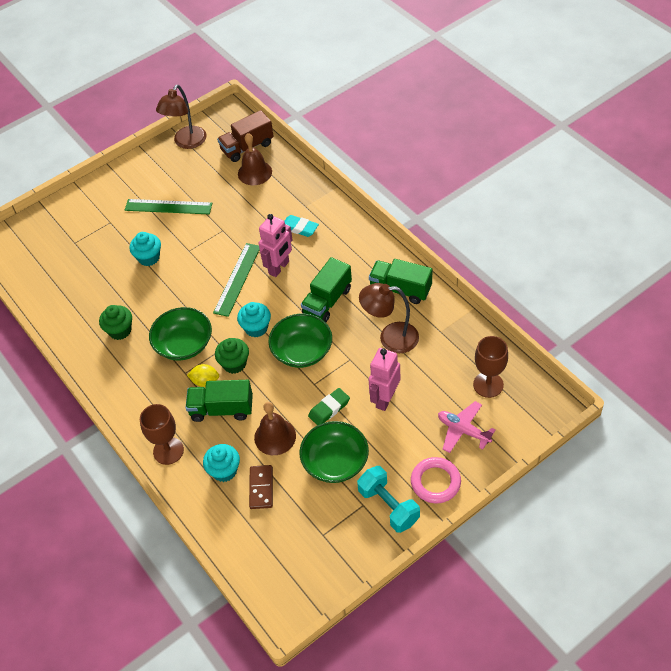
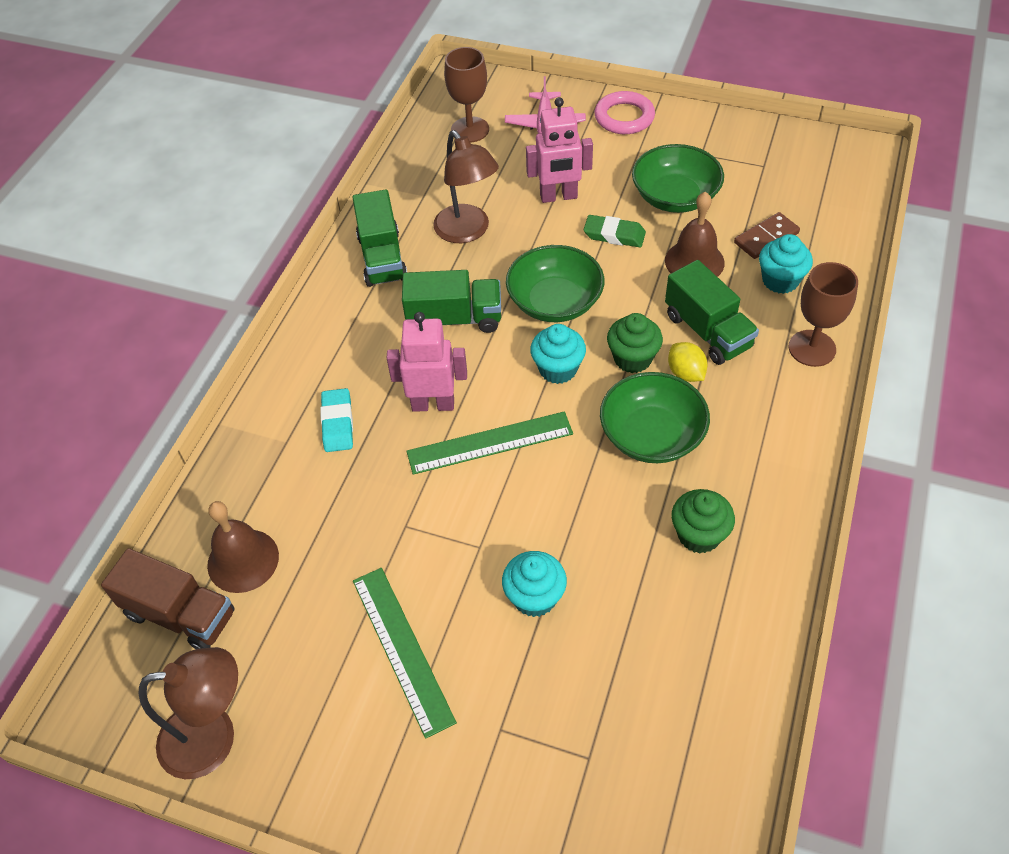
camera: 125 degrees left, 0 degrees up
turquoise dumbbell [357,466,420,533] -> none

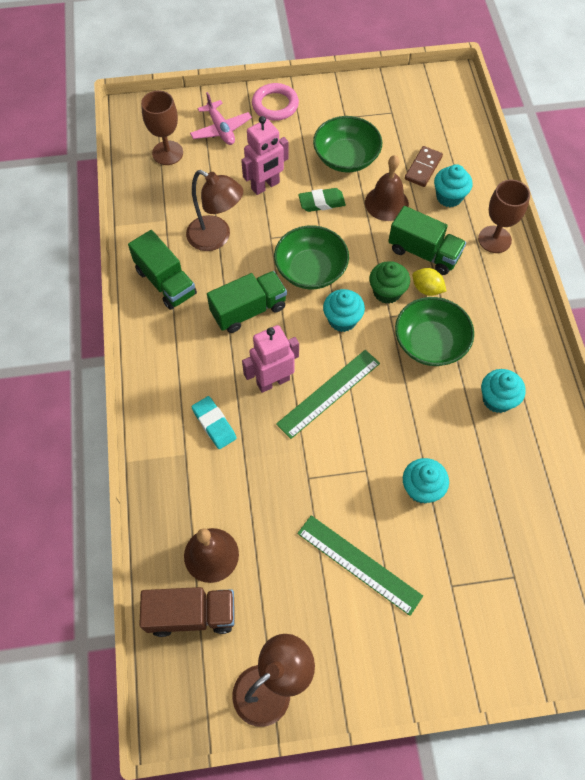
camera: 30 degrees left, 10 degrees up
green cupcake [672,489,735,554] -> turquoise cupcake [481,369,526,413]

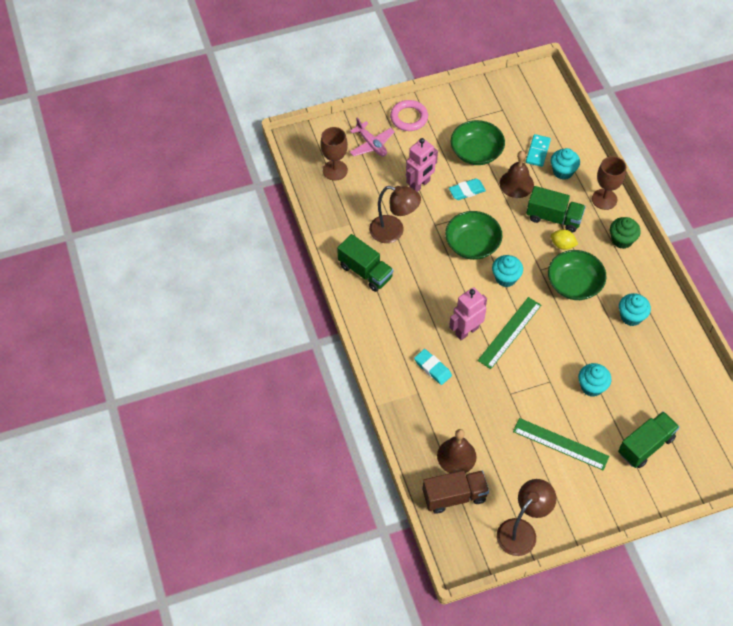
camera: 10 degrees left, 5 degrees down
green truck [207,271,287,333] -> green truck moved to [618,411,680,468]
green eraser [298,188,346,212] -> turquoise eraser [449,179,486,200]
green cupcake [369,261,410,304] -> green cupcake moved to [610,217,641,249]
brown domino [405,146,443,187] -> turquoise domino [526,134,551,167]

